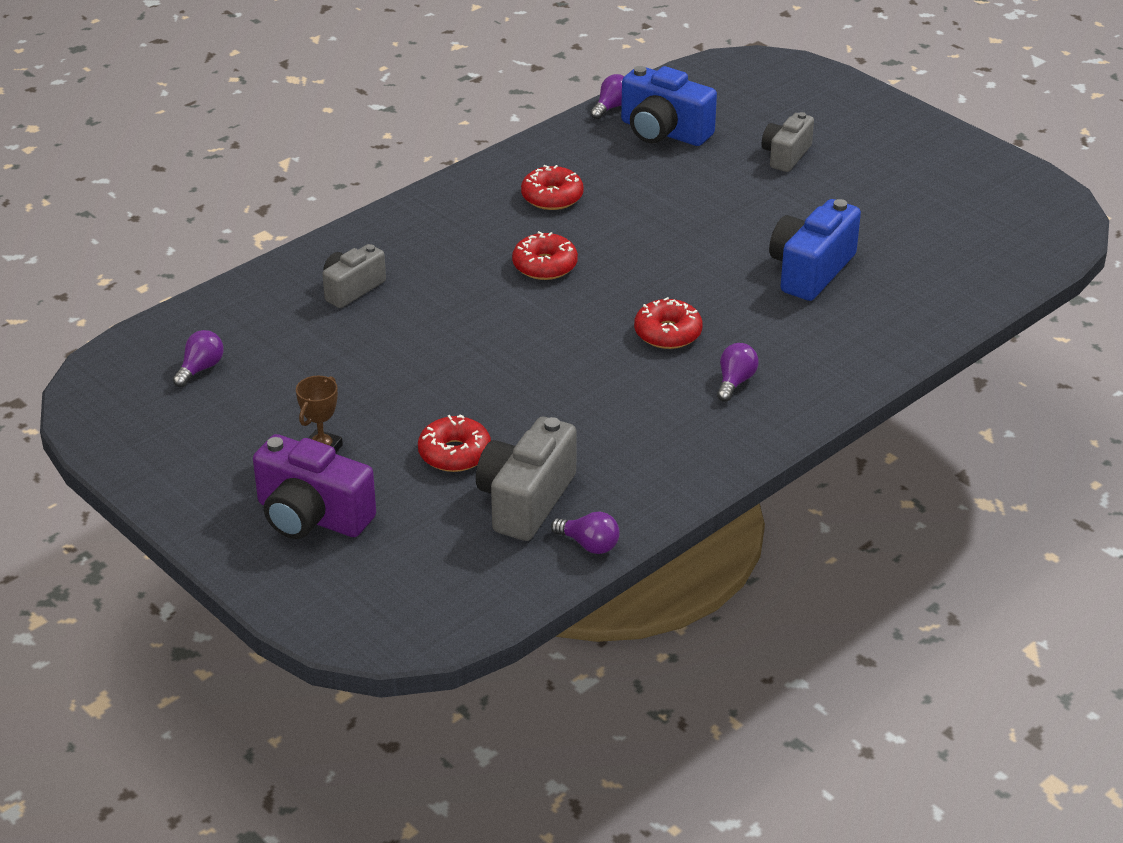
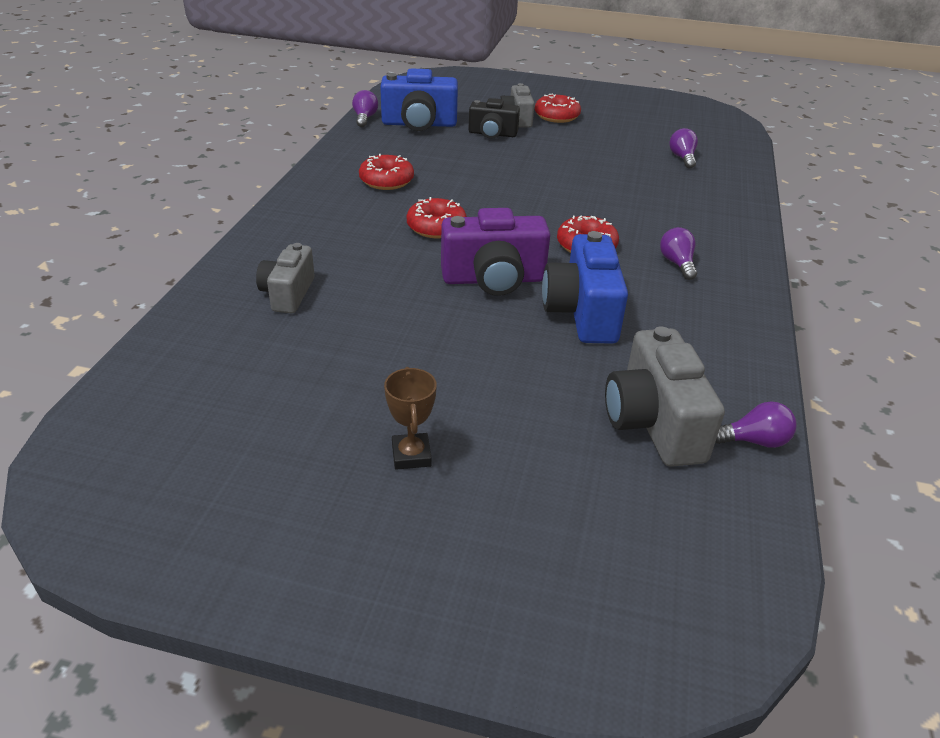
camera: 35 degrees left, 0 degrees up
purple light bulb [173,330,224,387] -> purple light bulb moved to [669,128,698,169]
purple camera [253,434,376,539] -> purple camera moved to [441,208,550,296]
red donut [418,414,491,472] -> red donut moved to [535,94,581,123]
blue camera [769,199,861,301] -> blue camera moved to [542,231,628,344]
none -> black camera [468,98,520,139]

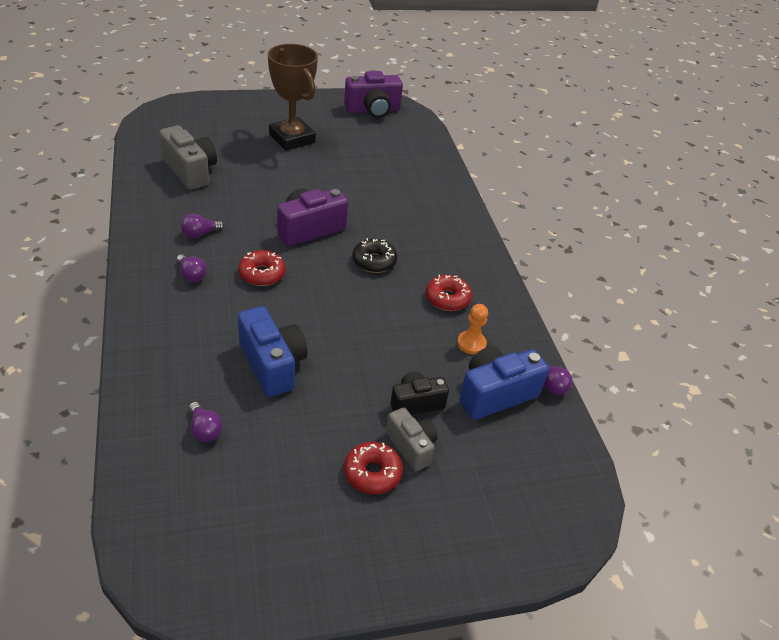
camera: 150 degrees right, 5 degrees up
grey camera [256,243,314,313] -> none
brown trophy [384,367,437,470] -> brown trophy [268,44,318,151], size x2.20
red donut [406,197,467,238] -> black donut [352,238,397,273]
blue camera [542,231,628,344] -> blue camera moved to [238,306,308,397]
purple light bulb [715,401,797,448] -> purple light bulb moved to [181,214,224,238]
none -> purple camera [344,71,403,118]
none -> orange pawn [457,304,488,355]

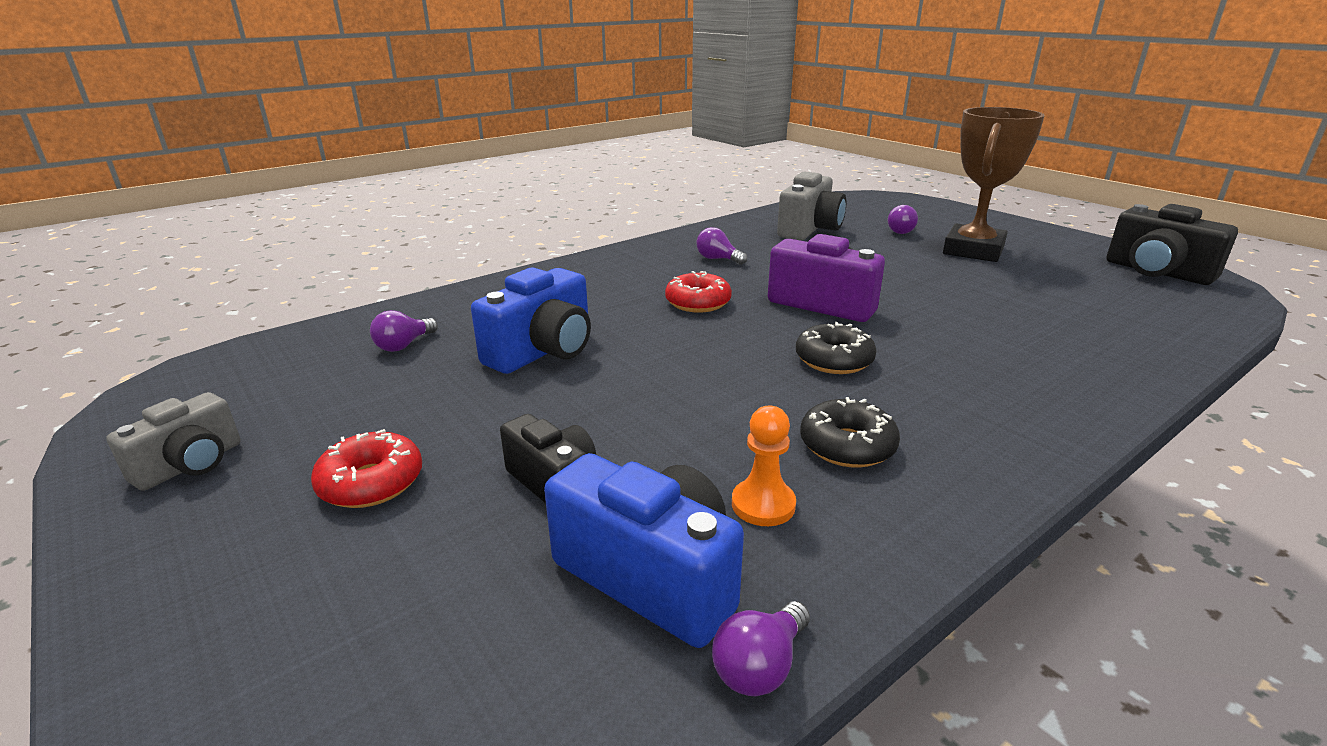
camera: 70 degrees right, 15 degrees down
purple light bulb [177,254,207,282] -> purple light bulb moved to [888,205,918,234]
purple camera [344,71,403,118] -> black camera [1106,204,1238,285]
grey camera [386,407,438,471] -> grey camera moved to [106,392,241,491]
red donut [426,275,472,311] -> black donut [800,397,900,468]

